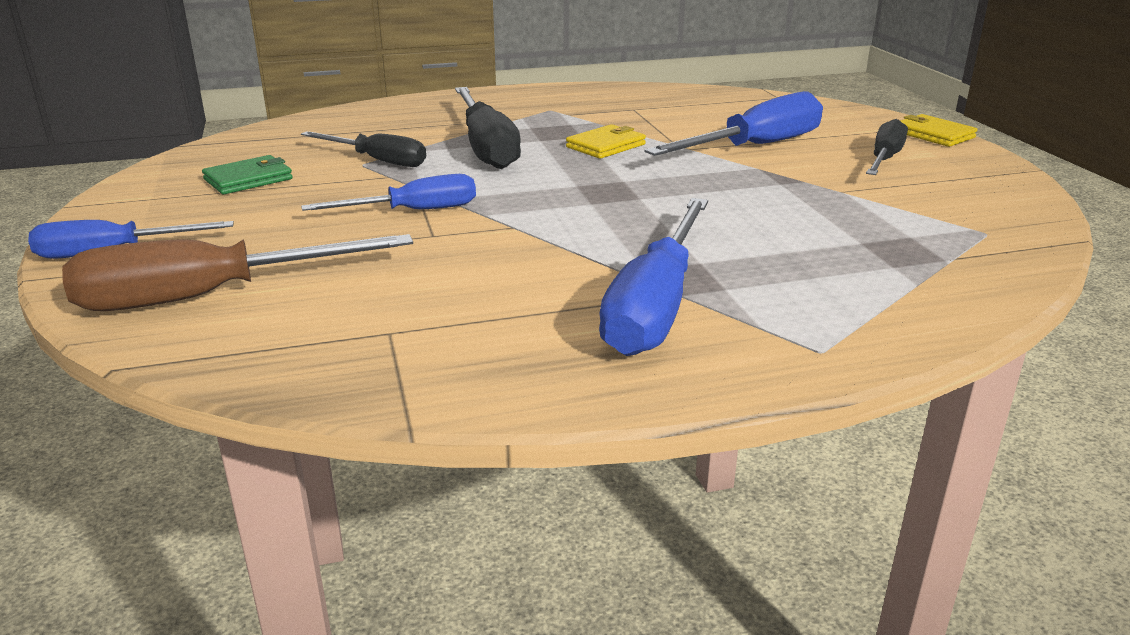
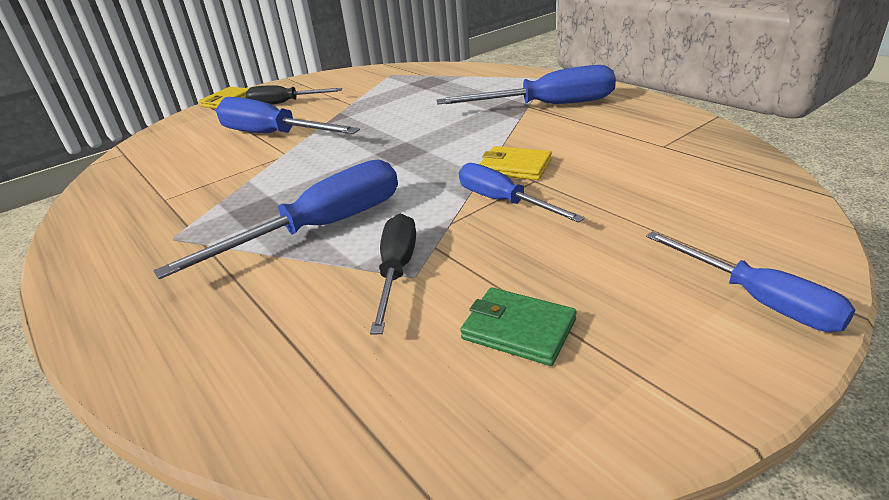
camera: 110 degrees left, 5 degrees up
brown screwdriver [62,234,413,311] -> none
black screwdriver [455,87,521,169] -> blue screwdriver [154,159,398,279]
yellow wallet [566,124,646,159] -> yellow wallet moved to [480,146,552,180]

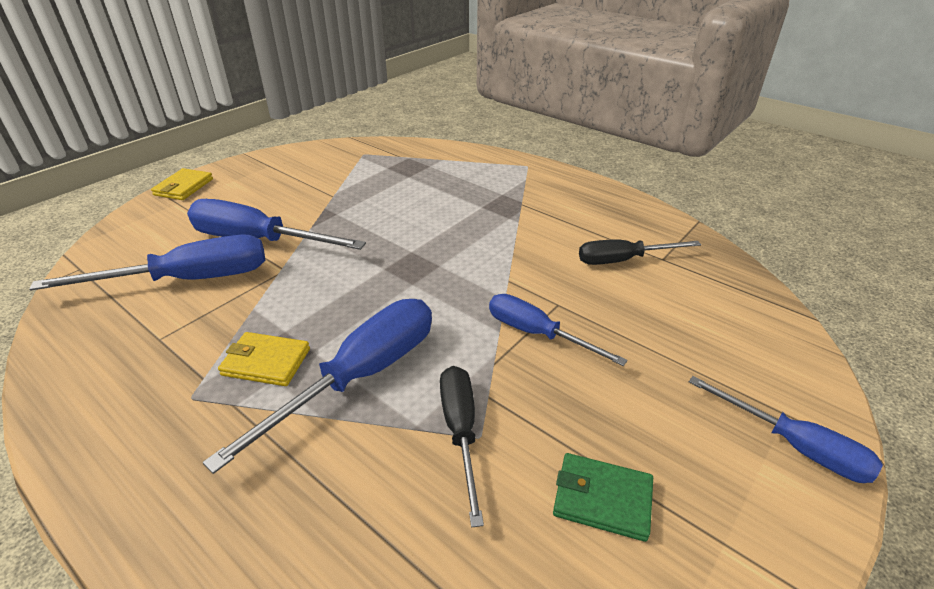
camera: 15 degrees left, 5 degrees up
black screwdriver [246,85,342,105] -> black screwdriver moved to [579,240,701,265]
blue screwdriver [437,65,616,104] -> blue screwdriver moved to [29,235,265,291]
yellow wallet [480,146,552,180] -> yellow wallet moved to [218,332,310,386]

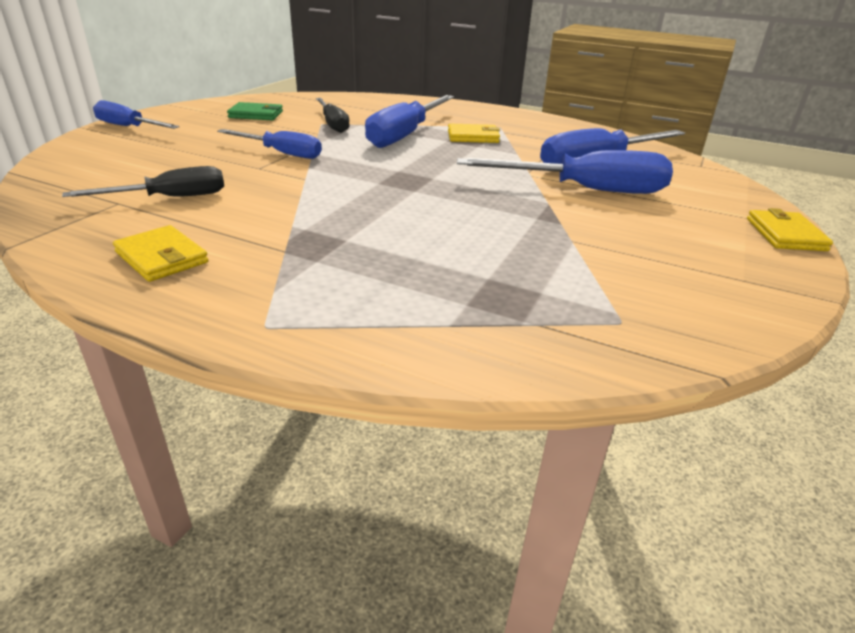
camera: 165 degrees right, 5 degrees down
none -> yellow wallet [113,225,208,282]

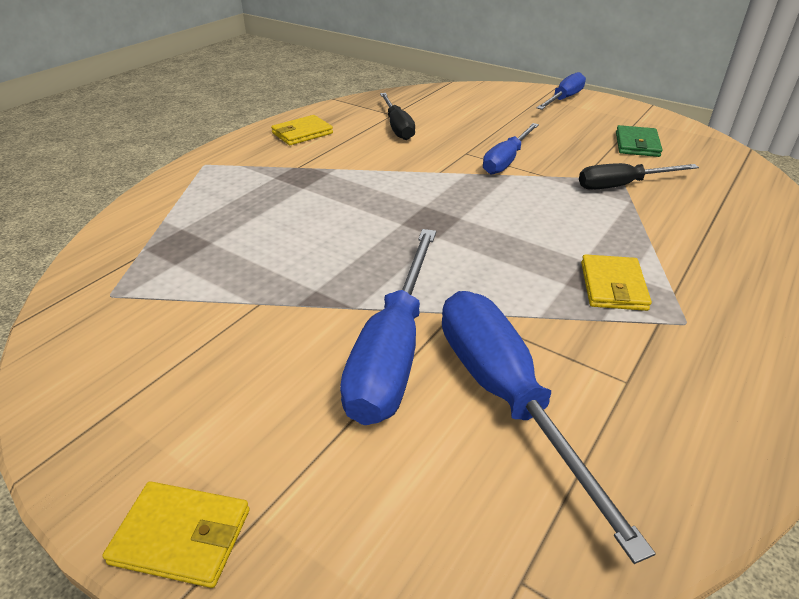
camera: 100 degrees right, 5 degrees up
blue screwdriver [365,95,454,148] -> none

